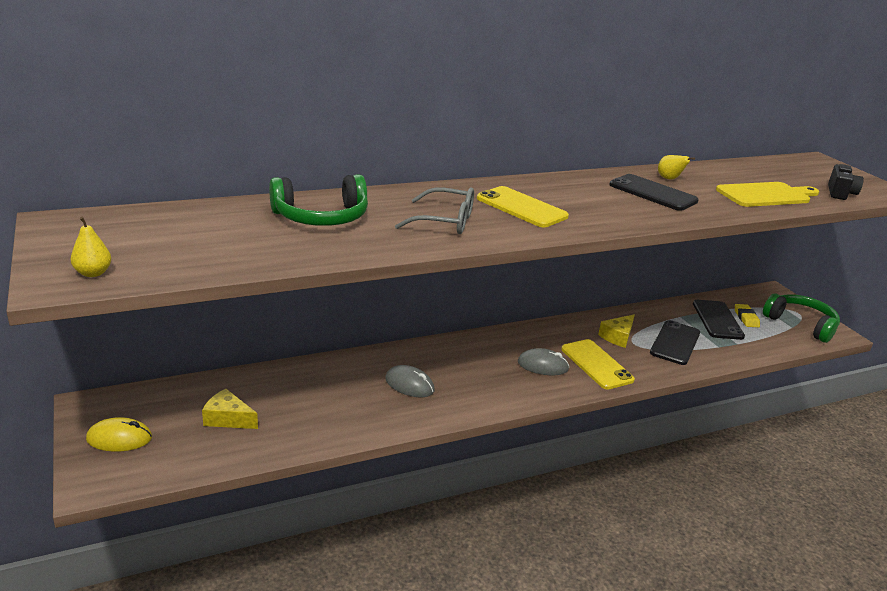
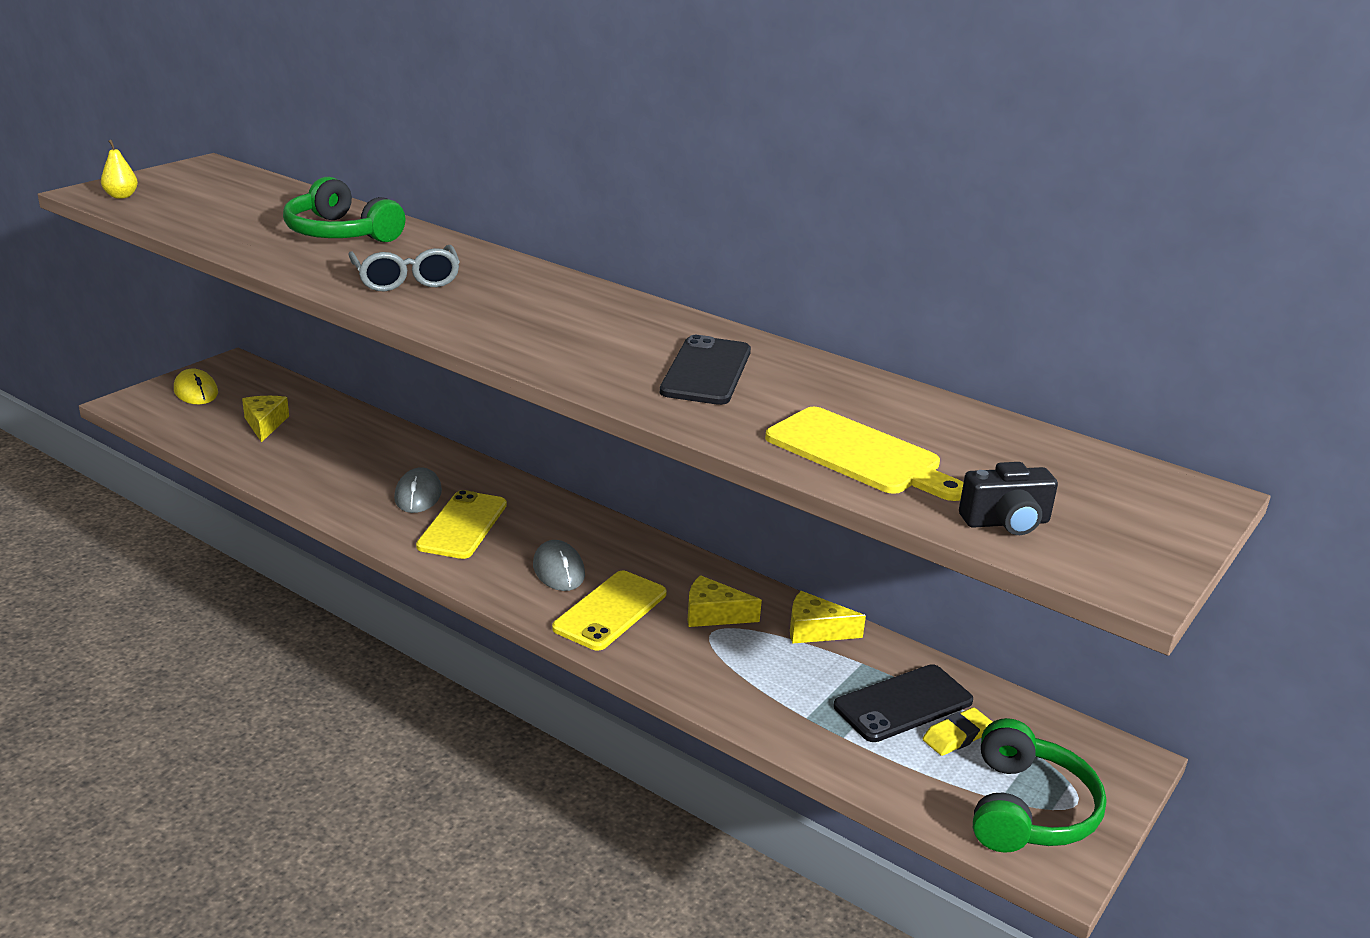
camera: 60 degrees right, 0 degrees up
yellow phone [477,186,569,227] -> yellow phone moved to [416,490,507,559]
black phone [650,320,700,365] -> none
yellow pear [658,155,695,179] -> none
none -> yellow cheese [790,591,866,644]

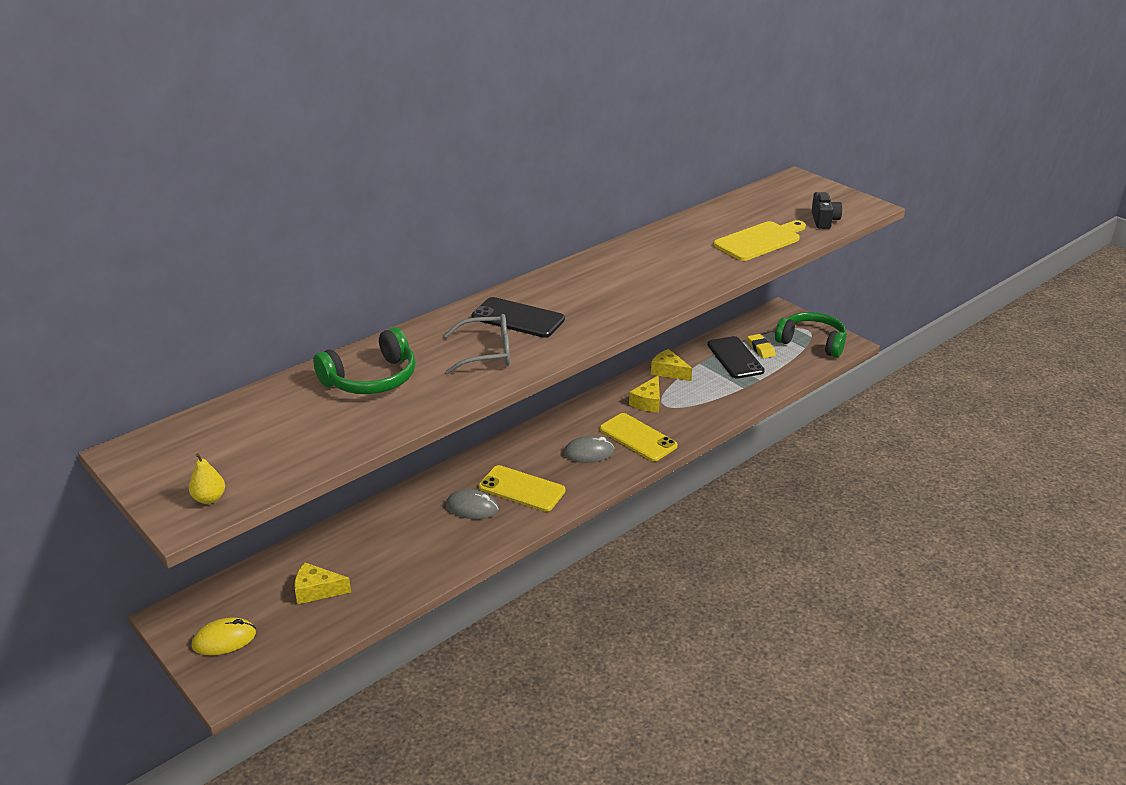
camera: 75 degrees left, 5 degrees up
black phone [660,335,751,405] -> black phone moved to [472,297,565,338]
yellow cheese [790,591,866,644] -> yellow cheese turned 105 degrees clockwise [651,349,692,381]

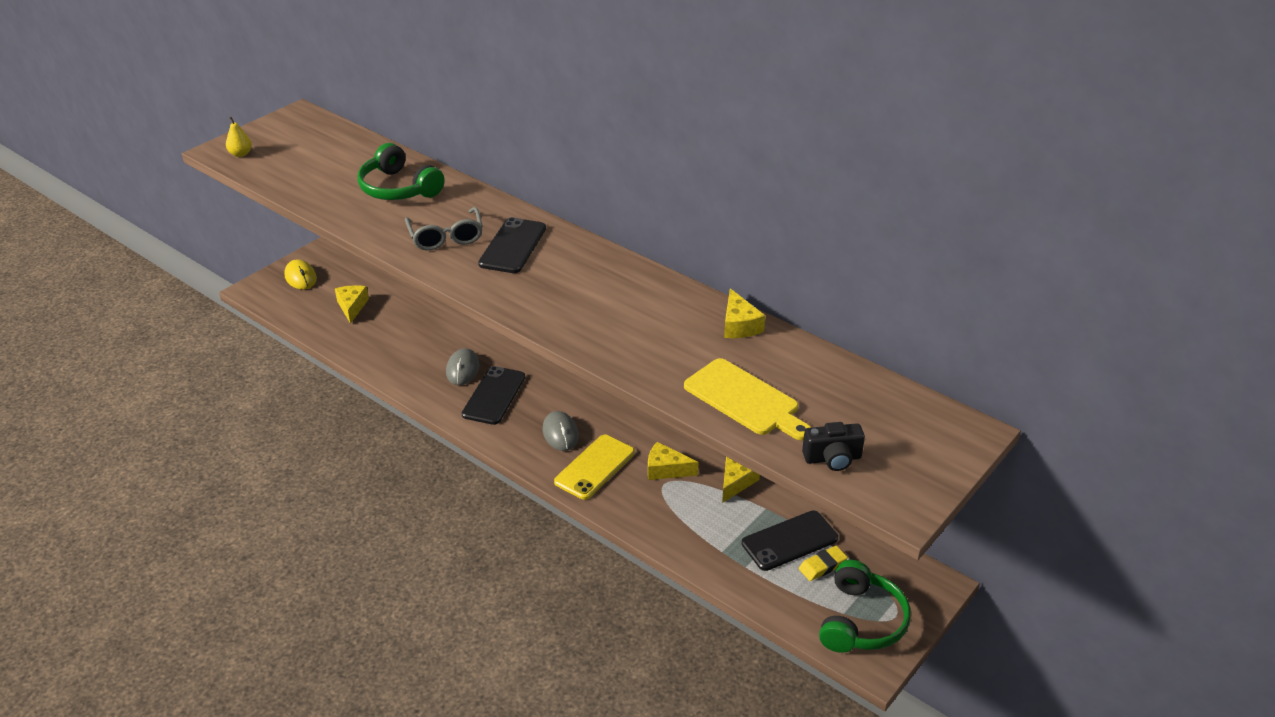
camera: 80 degrees right, 5 degrees up
yellow phone [479,465,565,512] -> black phone [462,366,525,425]
none -> yellow cheese [724,288,765,338]

